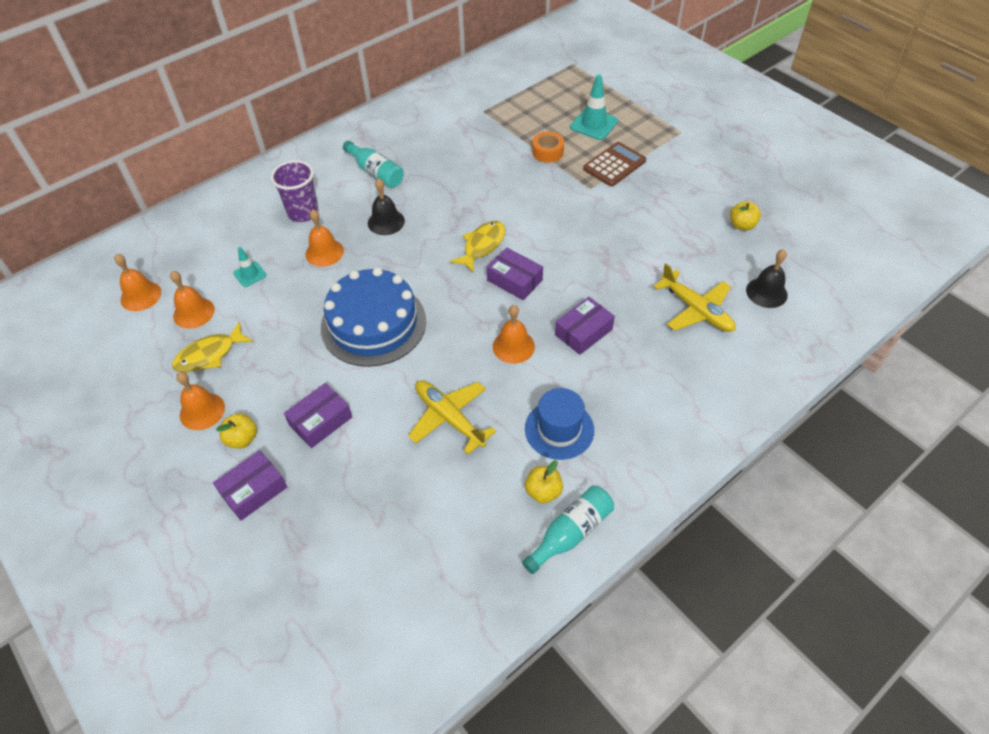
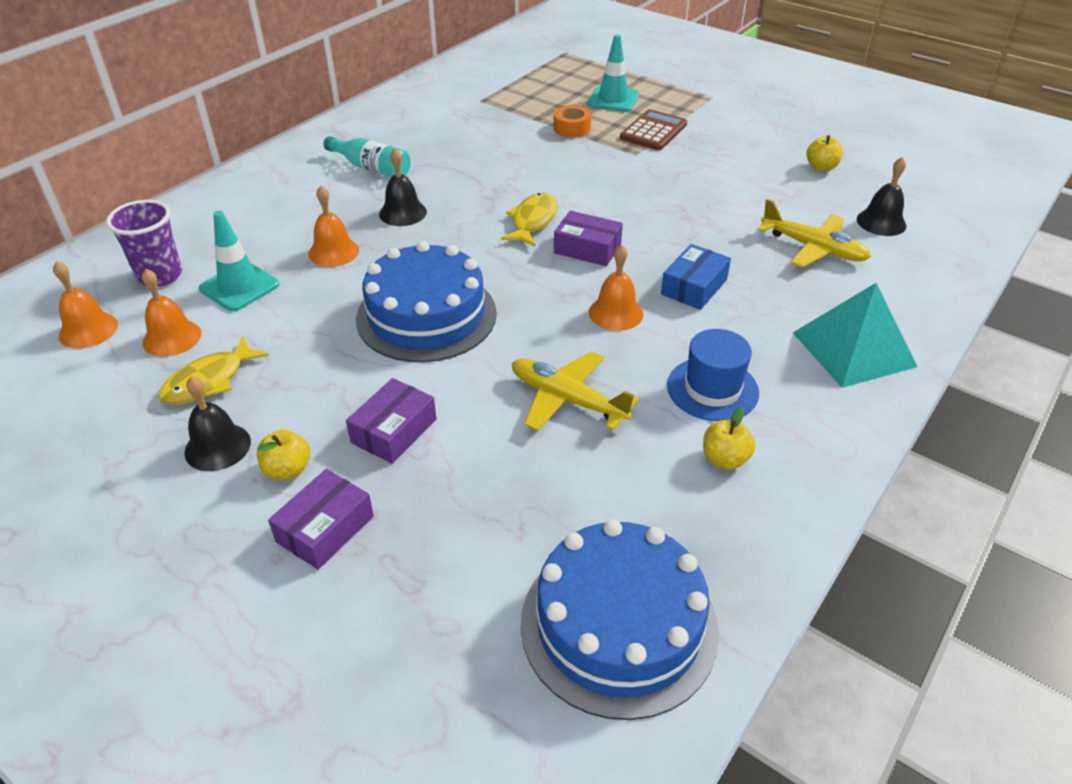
camera: 15 degrees left, 10 degrees down
orange bell [177,372,225,430] -> black bell [184,376,251,471]
turquoise traffic cone [233,247,266,287] -> turquoise traffic cone [199,211,279,311], size x1.71
purple cup [271,160,318,222] -> purple cup moved to [106,200,182,287]
turquoise bottle [522,486,614,574] -> none
purple box [555,297,615,355] -> blue box [661,244,731,310]
none -> blue cake [521,519,719,720]
none -> turquoise pyramid [793,283,918,388]

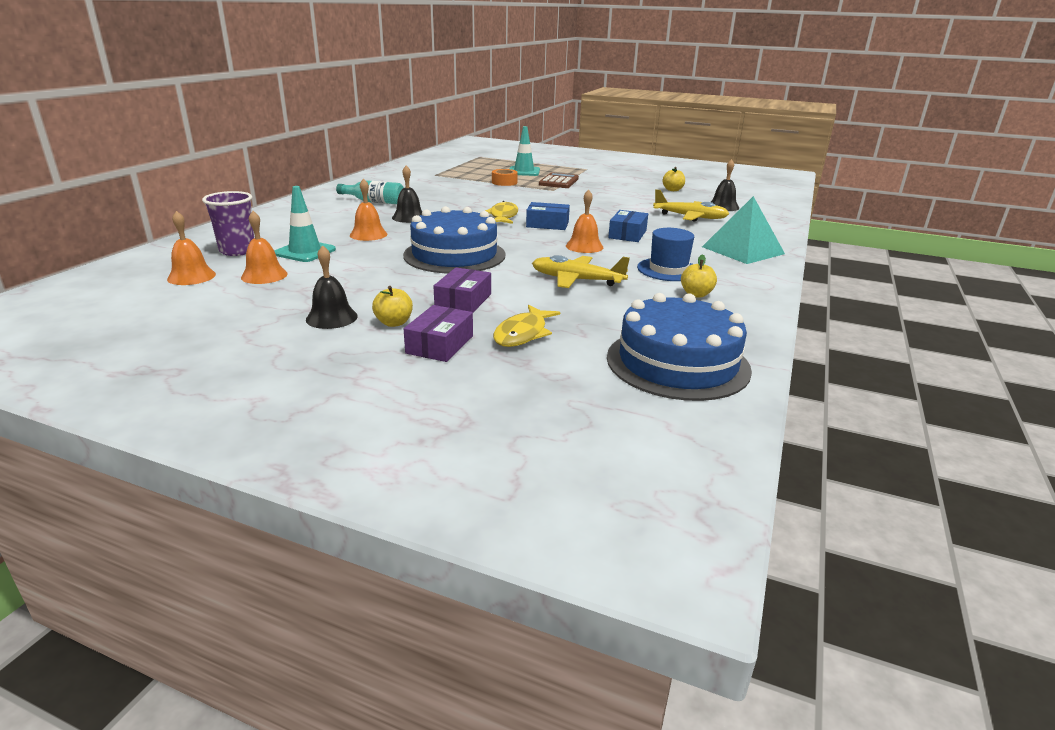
camera: 15 degrees left, 15 degrees down
yellow fish [158,336,269,405] -> yellow fish moved to [493,305,560,347]
purple box [554,211,623,266] -> blue box [526,202,570,230]

